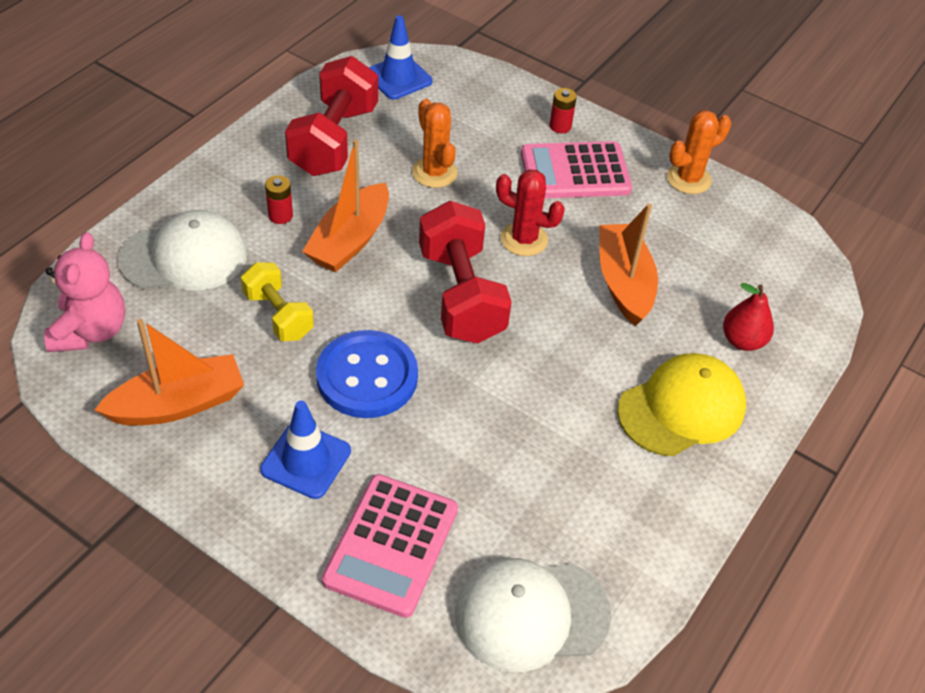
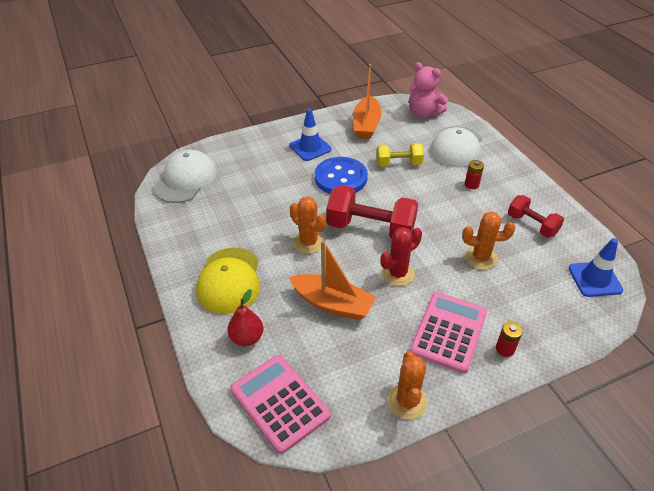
camera: 125 degrees right, 5 degrees down
red dumbbell [285,56,378,176] -> red dumbbell [508,195,564,238], size x0.59
orange boat [302,139,389,273] -> none
pink calculator [322,474,458,618] -> pink calculator moved to [230,355,331,454]
none -> orange cactus [290,196,326,254]

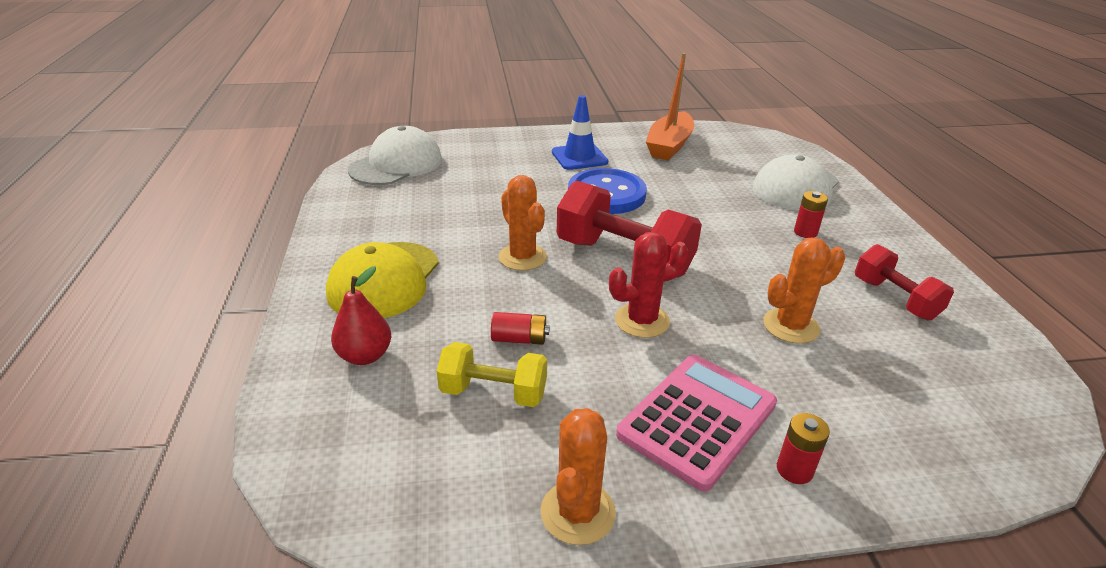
camera: 15 degrees right, 10 degrees down
pink calculator [230,355,331,454] -> none
orange boat [289,240,376,320] -> red battery [491,312,550,345]
yellow dumbbell [377,143,424,167] -> yellow dumbbell moved to [437,342,547,407]
pink teddy bear [409,62,448,118] -> none
orange cactus [462,211,515,270] -> orange cactus turned 45 degrees counterclockwise [763,238,845,344]
blue traffic cone [569,238,623,297] -> none

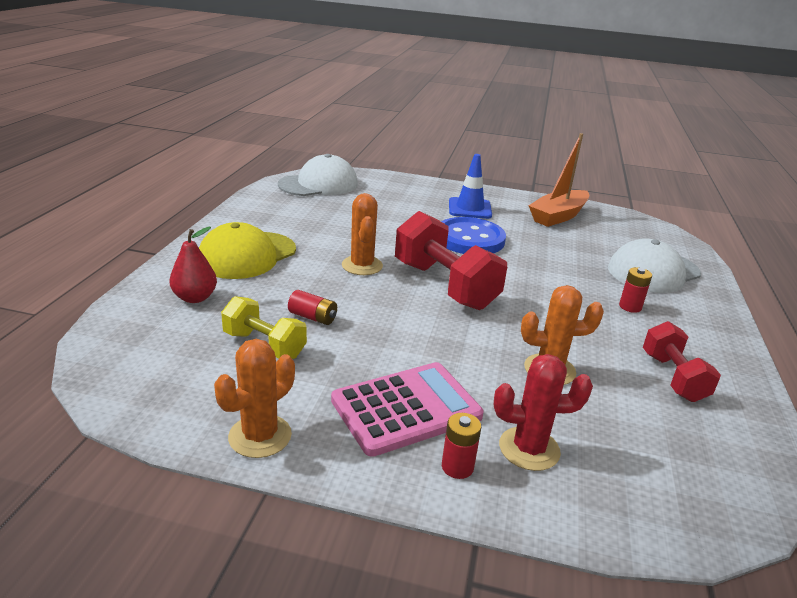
camera: 20 degrees right, 5 degrees down
red cactus [609,232,688,338] -> red cactus moved to [494,354,593,471]

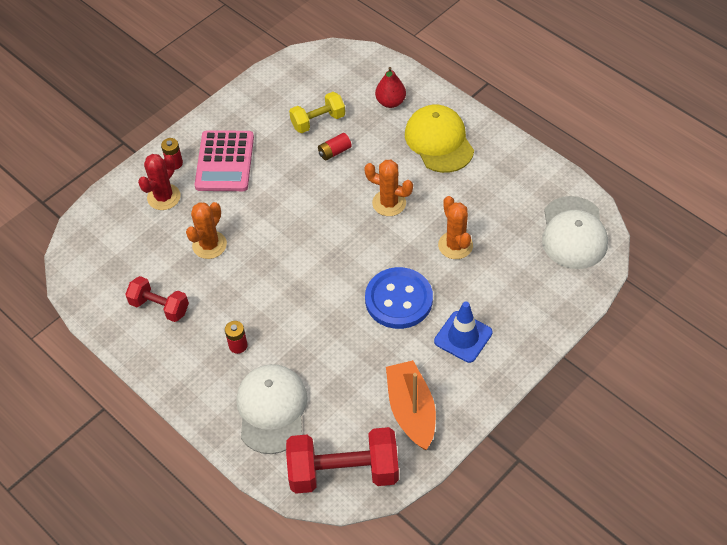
camera: 125 degrees right, 25 degrees up
orange cactus [214,339,295,458] -> orange cactus moved to [438,196,473,259]
red dumbbell [395,211,507,310] -> red dumbbell moved to [286,427,399,494]

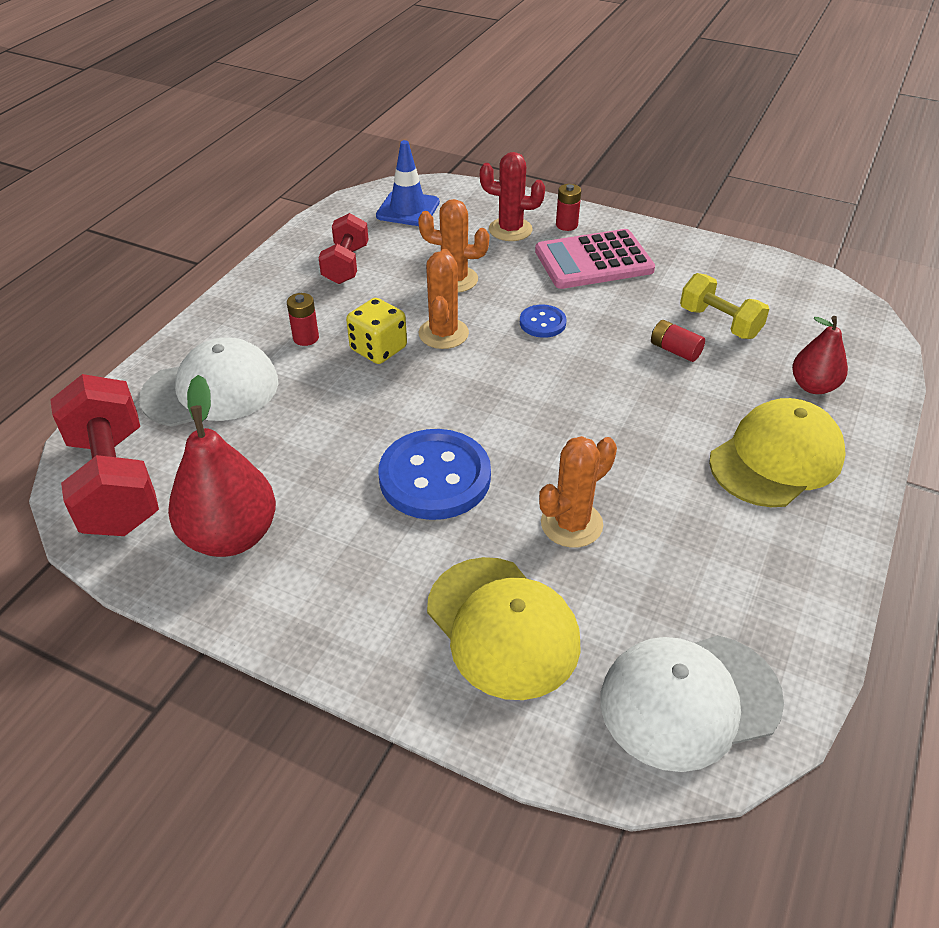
camera: 70 degrees right, 10 degrees down
orange cactus [364,160,413,216] -> orange cactus moved to [419,249,469,349]
orange boat [386,360,436,450] -> red pear [168,375,276,557]
blue traffic cone [434,301,493,363] -> blue traffic cone moved to [376,140,440,226]
none -> yellow dice [346,298,407,364]
none -> yellow cap [427,557,581,700]
none -> blue button [520,305,567,338]

